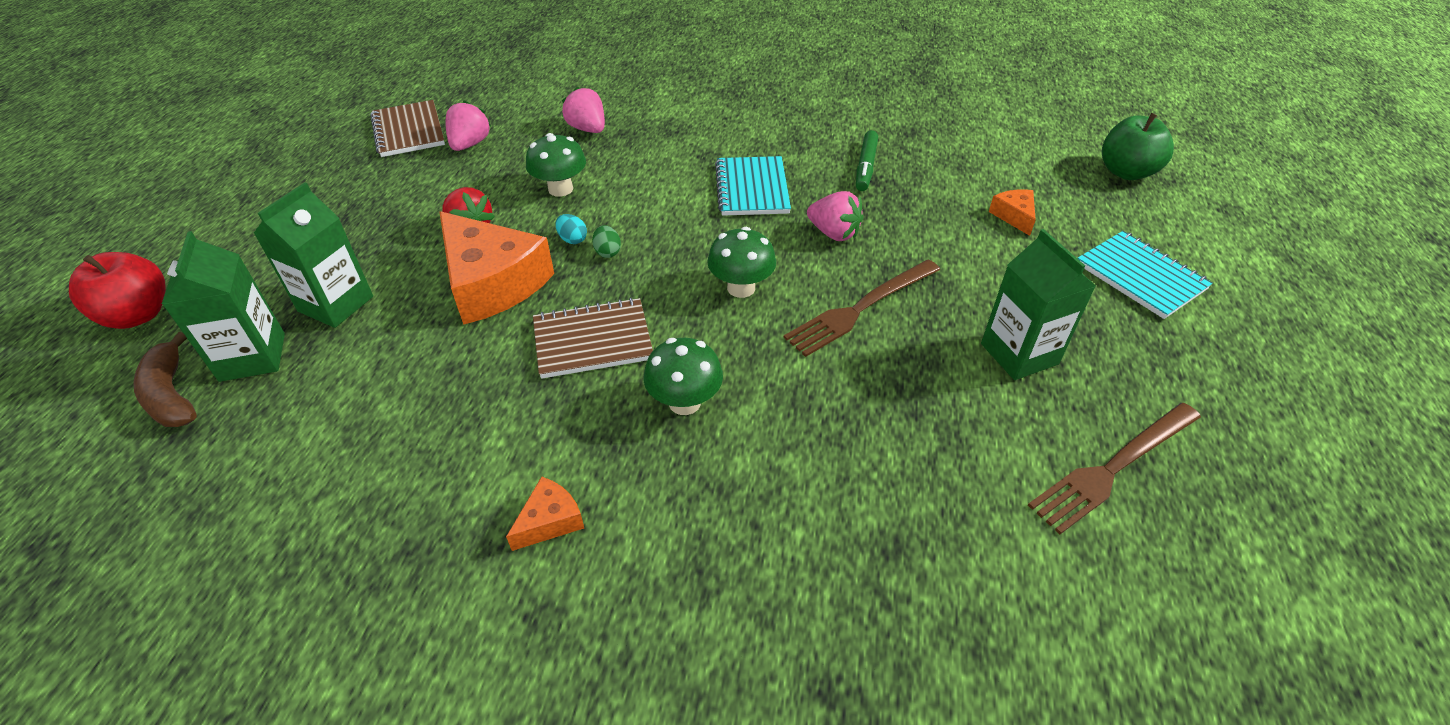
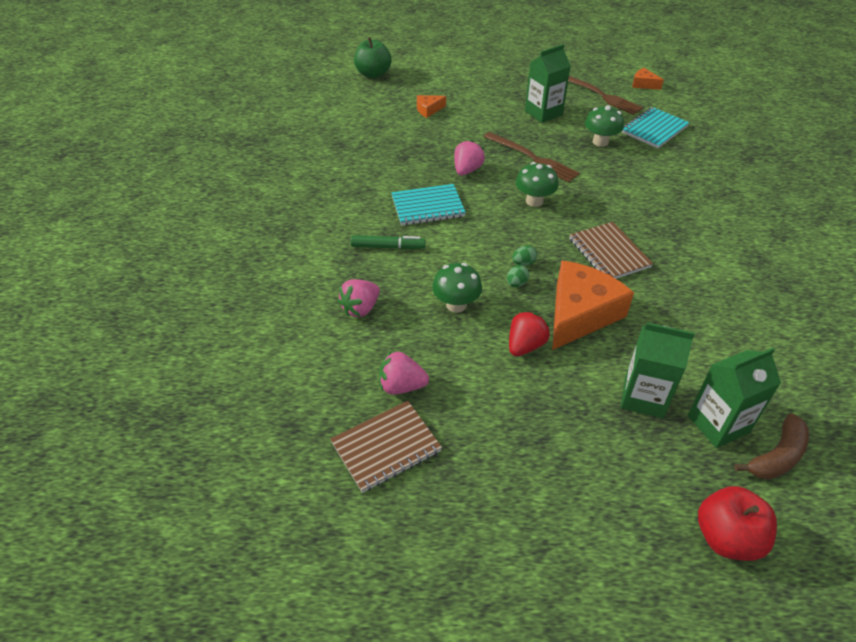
camera: 100 degrees left, 0 degrees up
orange cheese [506,476,584,551] -> orange cheese moved to [632,68,664,90]
turquoise egg [555,214,587,244] -> green egg [507,265,529,287]
green mushroom [644,338,723,415] -> green mushroom moved to [585,105,624,147]
green marker [856,130,878,191] -> green marker moved to [351,235,426,249]
turquoise notebook [1077,231,1213,319] -> turquoise notebook moved to [622,107,690,149]

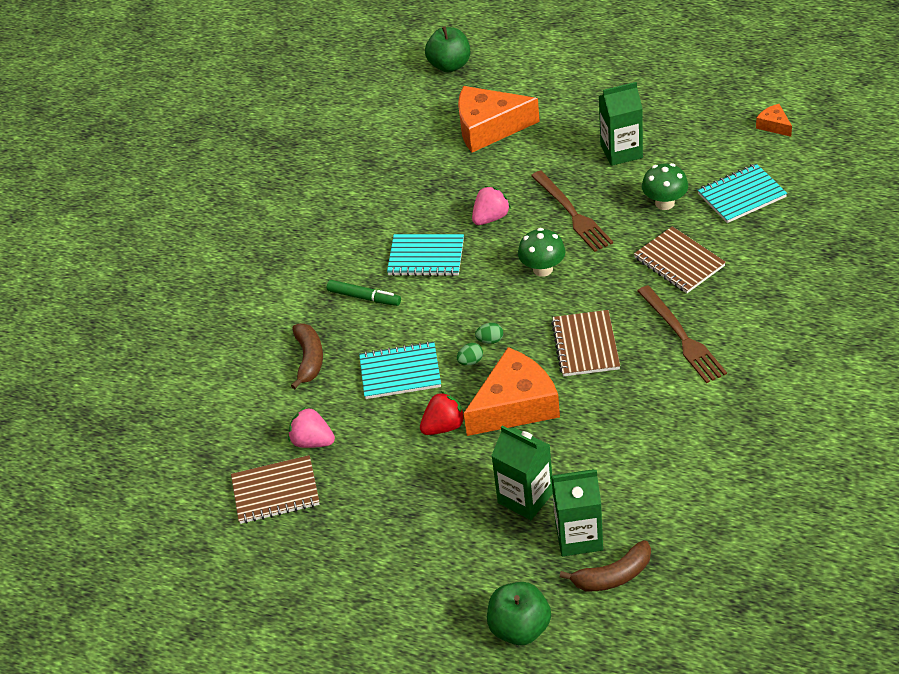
camera: 25 degrees right, 0 degrees up
pink strawberry [338,279,380,317] -> brown banana [291,323,323,389]
orange cheese [417,95,446,118] -> orange cheese [458,86,540,153], size x2.22
green mushroom [432,263,482,313] -> turquoise notebook [359,341,441,399]
brown fork [568,76,643,115] -> brown fork moved to [637,285,727,383]
red apple [698,486,777,561] -> green apple [487,582,551,645]
none -> brown notebook [634,226,726,293]

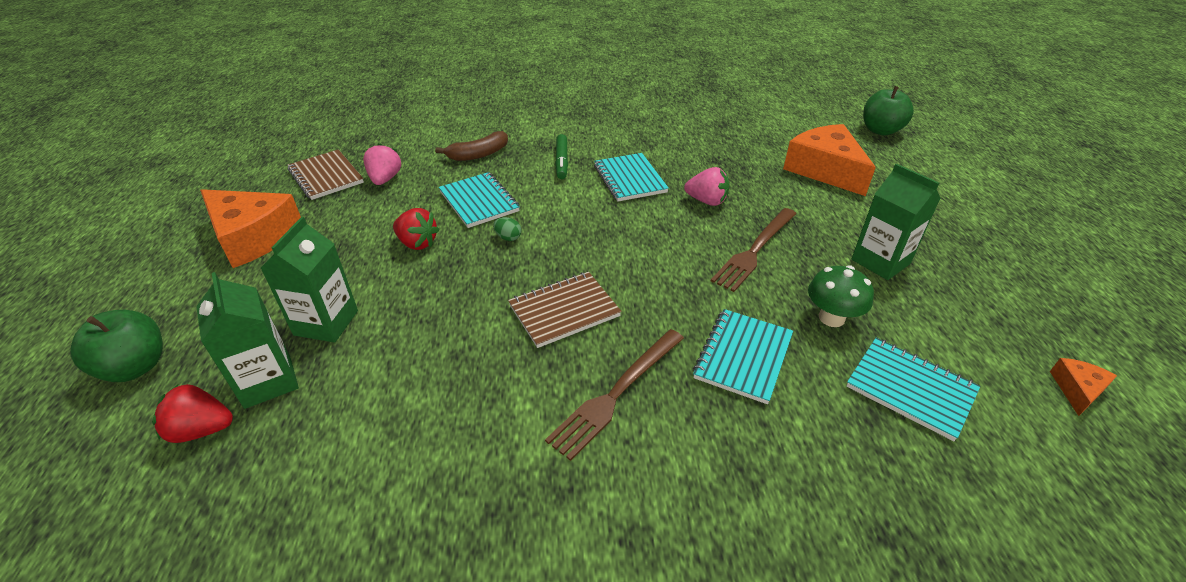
camera: 60 degrees right, 5 degrees down
orange cheese [464,347,560,436] -> orange cheese moved to [200,189,301,268]
green egg [475,323,503,344] -> none
green mushroom [518,228,566,277] -> none
brown banana [560,540,651,591] -> red strawberry [152,384,233,443]
brown notebook [634,226,726,293] -> turquoise notebook [693,309,793,404]

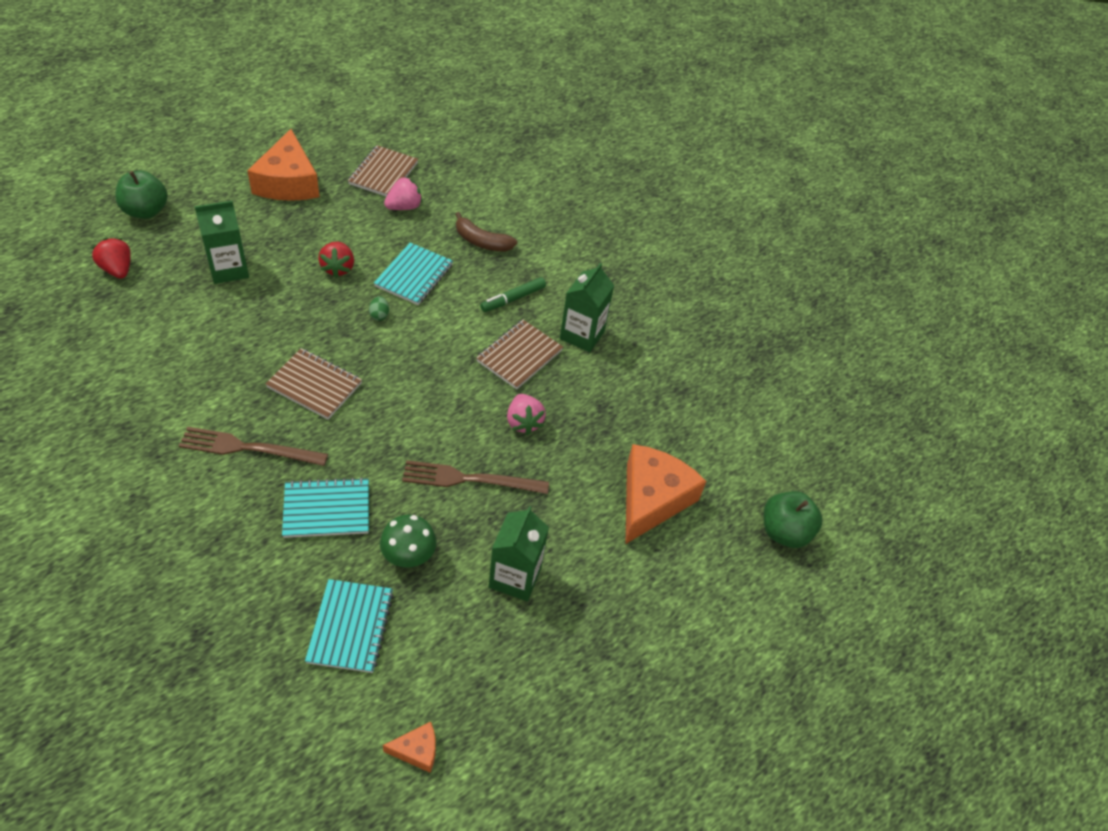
camera: 50 degrees right, 10 degrees up
green carton [196,272,299,409] -> green carton moved to [560,263,614,352]
turquoise notebook [594,153,669,201] -> brown notebook [476,320,563,389]

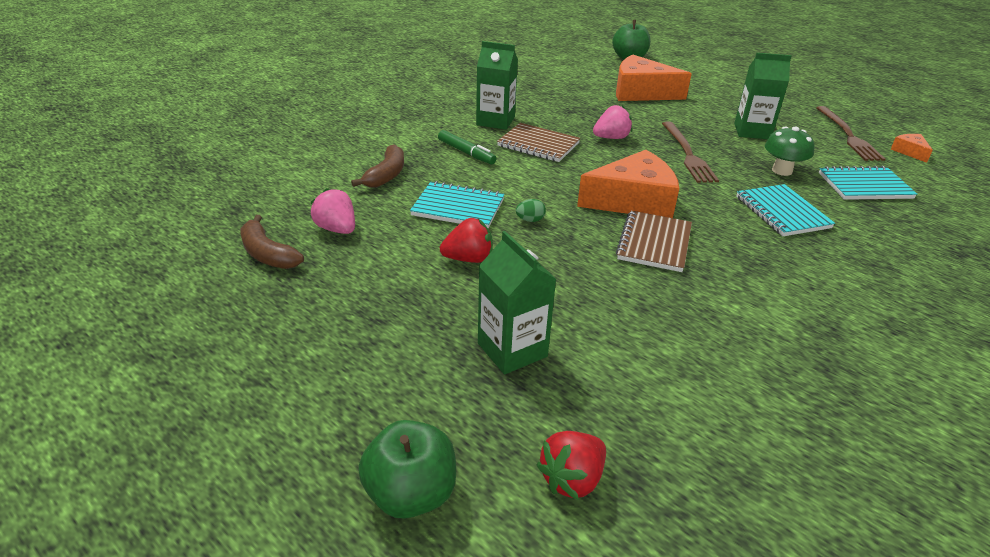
camera: 95 degrees left, 15 degrees down
brown fork [179,427,328,466] -> brown fork moved to [816,106,885,161]
orange cheese [247,129,320,201] -> orange cheese moved to [577,150,679,218]
brown notebook [348,145,418,197] -> brown banana [240,215,304,269]

